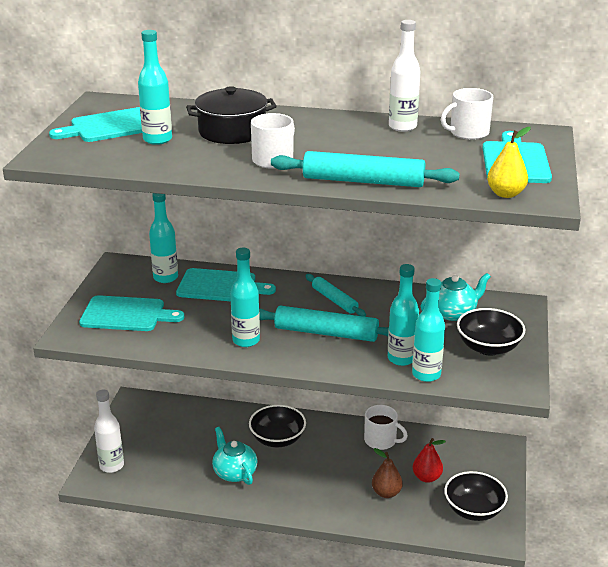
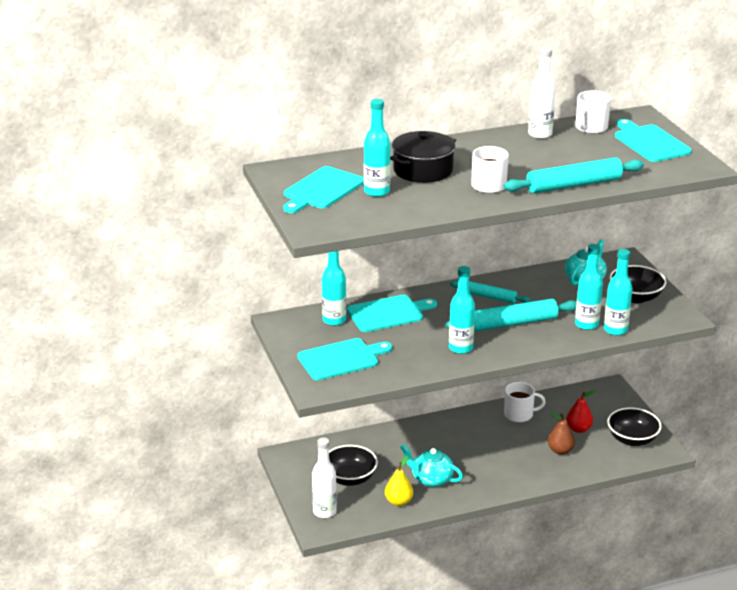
camera: 30 degrees left, 0 degrees up
black bowl [249,405,306,448] -> black bowl moved to [329,445,378,486]
yellow pear [487,127,531,198] -> yellow pear moved to [385,456,413,506]

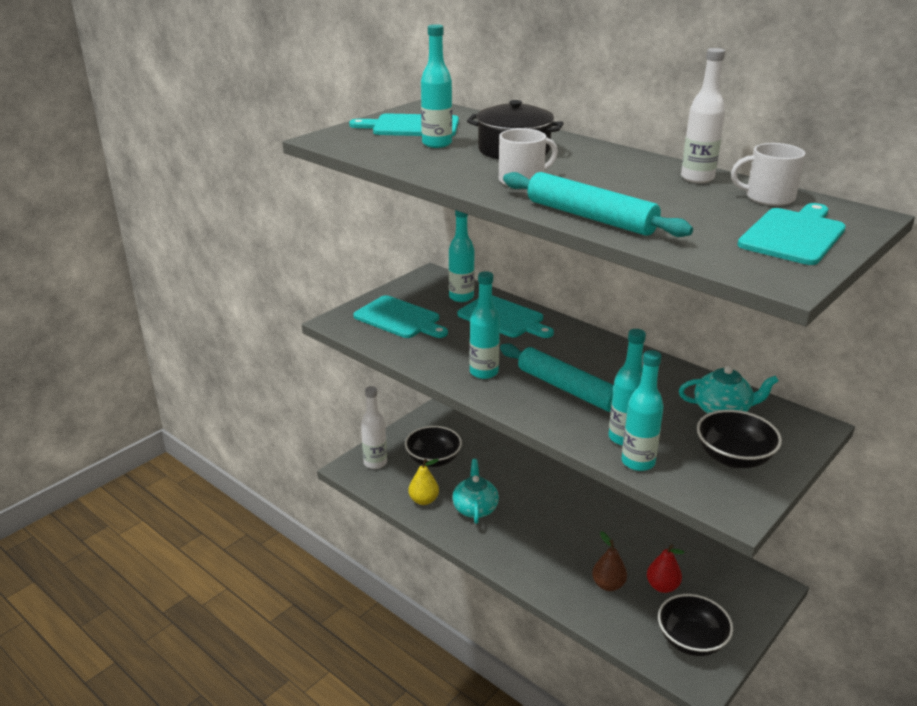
camera: 60 degrees right, 0 degrees up
turquoise rolling pin [450,281,531,303] -> none
white mug [504,382,546,422] -> none

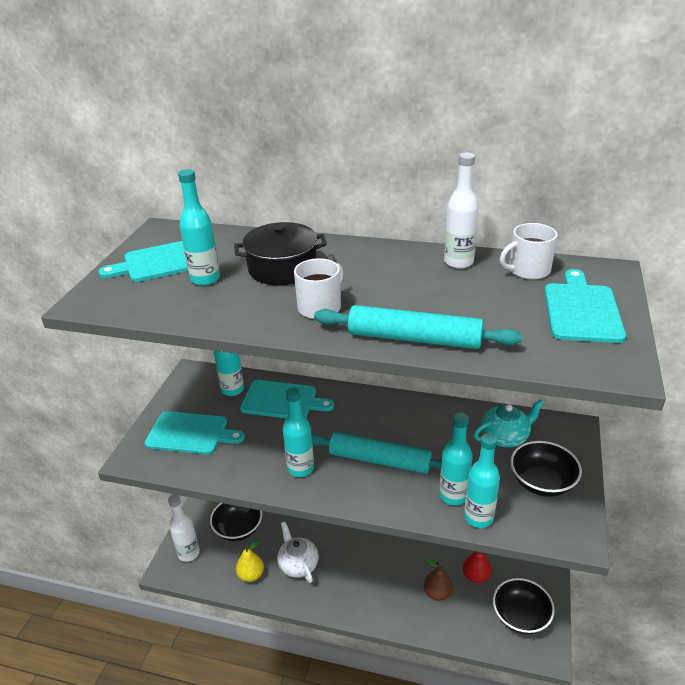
camera: 25 degrees left, 5 degrees up
turquoise teapot [452,459,499,524] -> white teapot [277,522,319,583]

